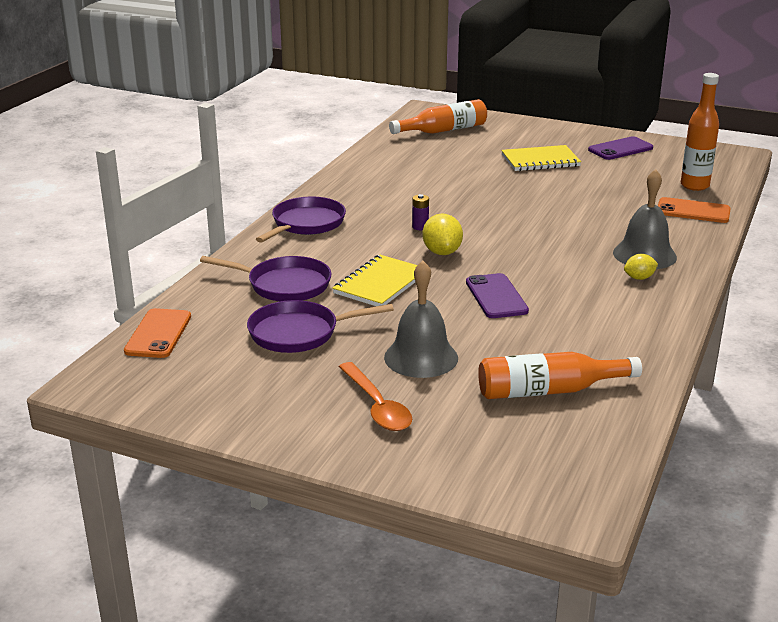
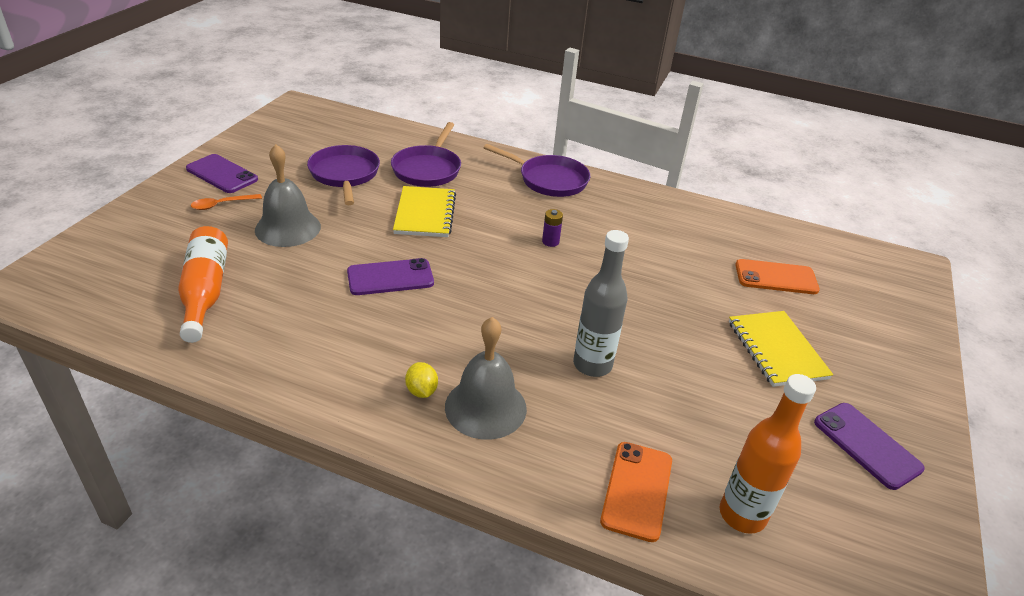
camera: 85 degrees right, 10 degrees up
orange phone [124,308,191,358] -> orange phone moved to [735,259,820,294]
yellow notebook [333,255,417,306] -> yellow notebook turned 60 degrees clockwise [393,186,456,237]
orange spoon [339,362,412,431] -> orange spoon [191,194,262,210], size x0.63
orange bottle [389,99,487,134] -> none
yellow lemon [422,213,463,255] -> none
none -> purple phone [186,154,258,193]
none -> grey bottle [573,230,629,377]

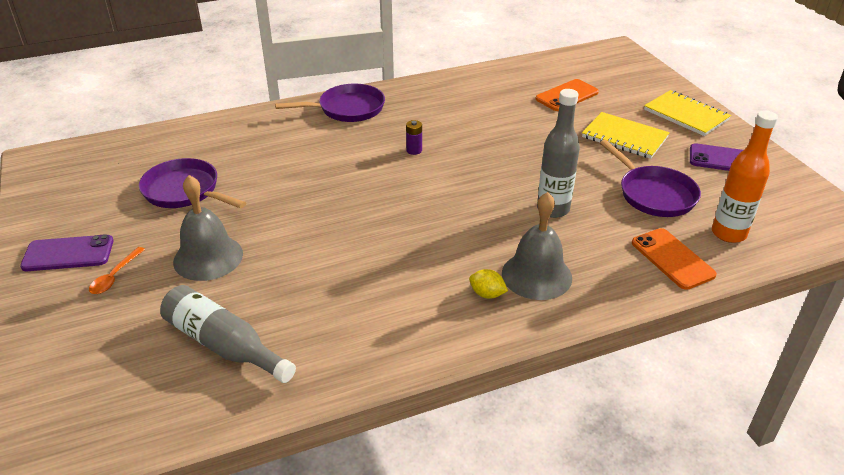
camera: 40 degrees left, 0 degrees up
orange bottle [178,226,228,343] -> grey bottle [160,285,296,383]
purple phone [347,258,434,295] -> none
purple pan [391,122,461,187] -> purple pan moved to [600,140,701,217]
yellow notebook [393,186,456,237] -> yellow notebook moved to [644,90,731,136]

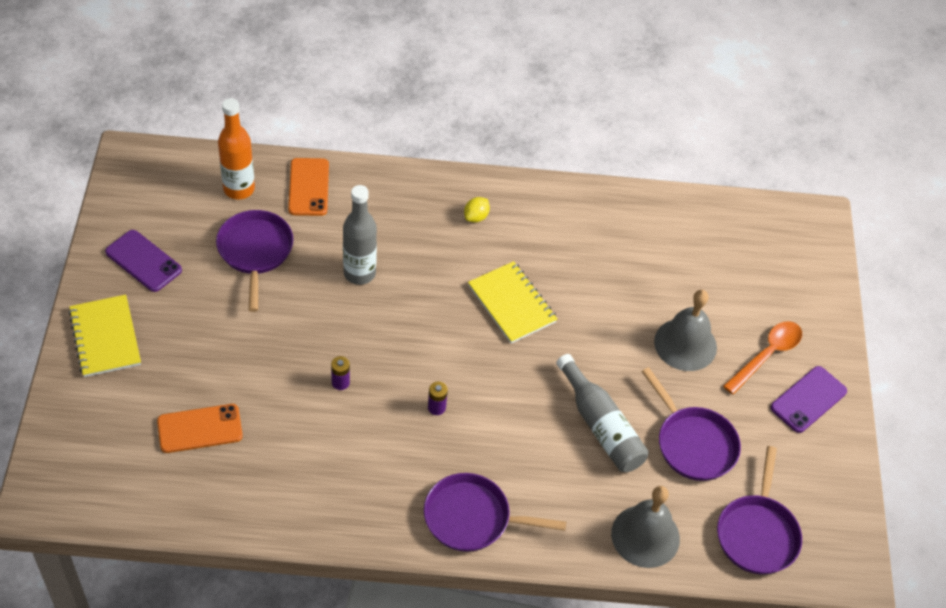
camera: 160 degrees left, 15 degrees up
purple phone [20,234,113,271] -> purple phone turned 60 degrees counterclockwise [771,366,847,433]
orange spoon [89,247,145,294] -> orange spoon [723,321,802,395], size x1.60
grey bottle [160,285,296,383] -> grey bottle moved to [556,354,649,472]
yellow lemon [469,269,508,299] -> yellow lemon turned 75 degrees clockwise [464,197,490,222]
grey bell [502,192,572,300] -> grey bell moved to [611,486,680,568]
yellow notebook [582,112,670,159] -> yellow notebook moved to [468,261,558,344]
none -> purple battery [331,356,350,390]
none -> purple pan [717,446,802,574]

